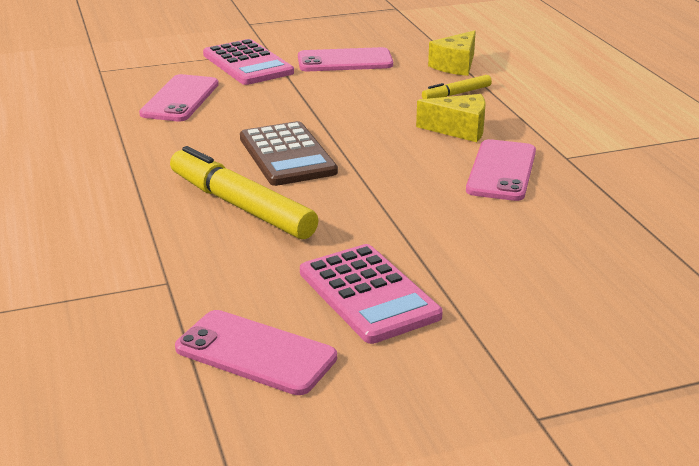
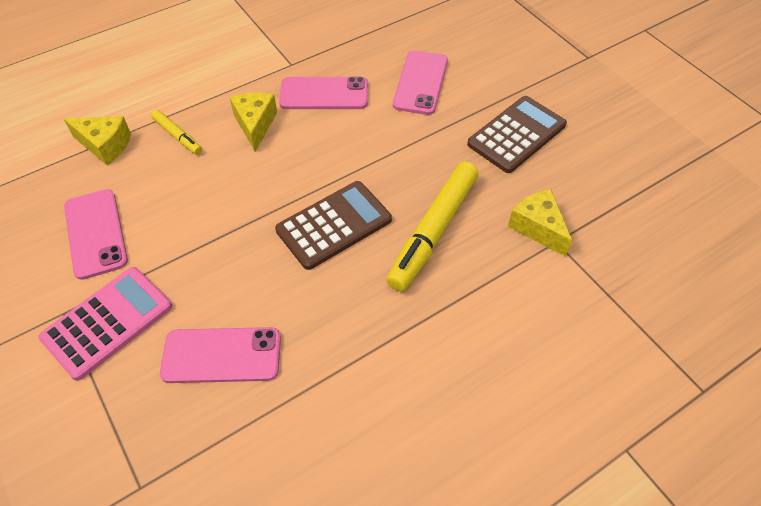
camera: 105 degrees left, 25 degrees up
pink phone [175,310,337,395] -> pink phone moved to [393,50,448,115]
pink calculator [300,244,443,344] -> brown calculator [467,96,567,173]
none -> yellow cheese [508,189,572,257]

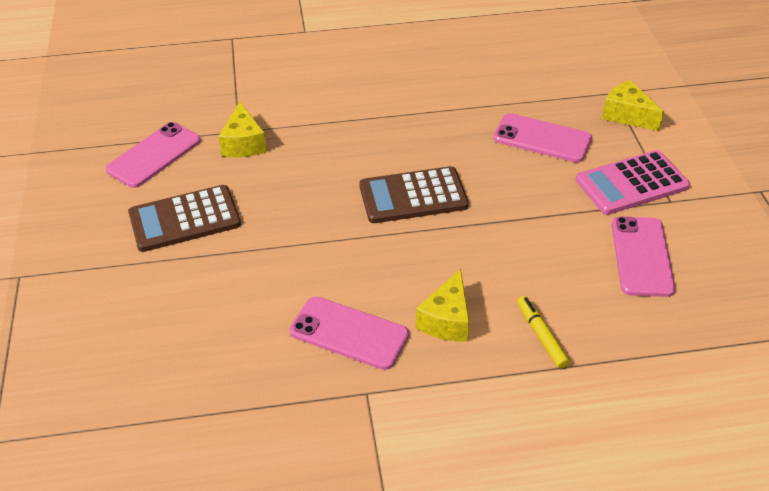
camera: 155 degrees left, 10 degrees down
yellow cheese [64,116,131,165] -> yellow cheese moved to [602,80,664,131]
yellow marker [387,161,478,291] -> none
pink phone [393,50,448,115] -> pink phone moved to [106,122,201,188]

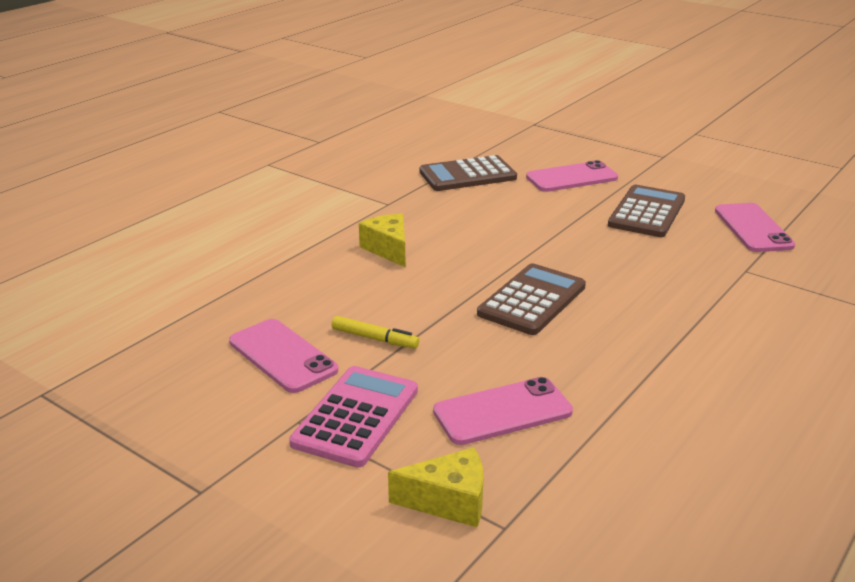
camera: 135 degrees right, 15 degrees down
yellow cheese [218,101,267,157] -> none
pink phone [290,297,409,370] -> pink phone moved to [526,160,618,192]
yellow marker [517,296,570,369] -> yellow marker moved to [332,316,419,349]
none -> brown calculator [419,155,517,191]

